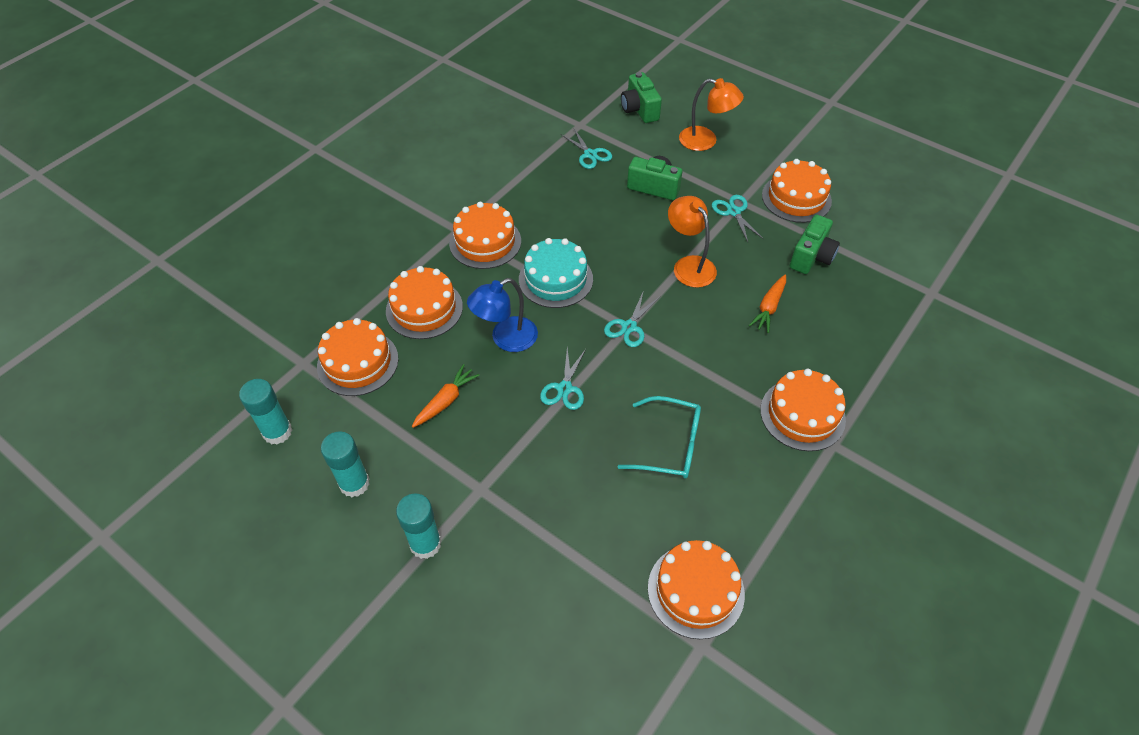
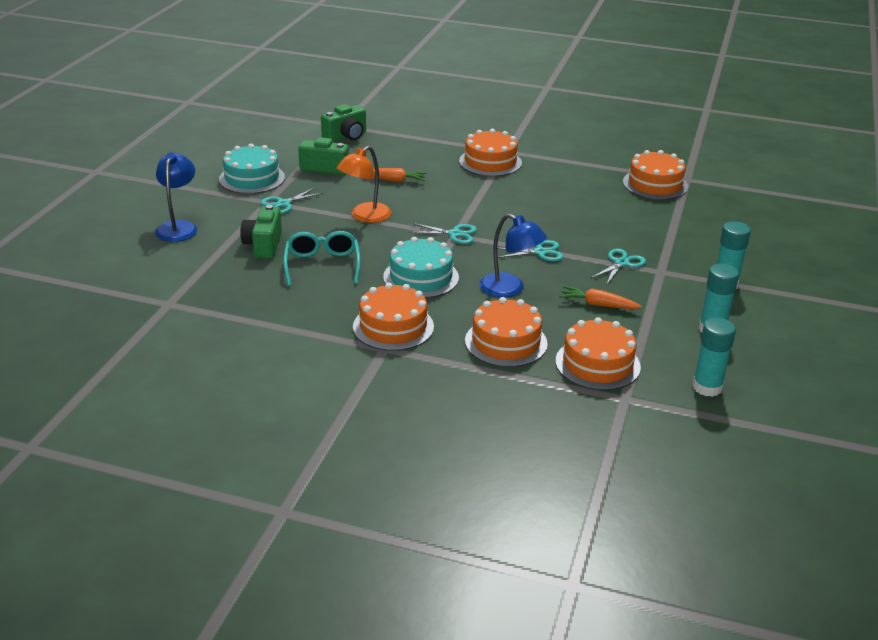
camera: 110 degrees left, 20 degrees down
turquoise scissors [561,129,612,169] -> turquoise scissors moved to [591,249,646,284]
turquoise glasses [618,396,701,479] -> turquoise glasses moved to [283,231,361,286]
green camera [621,72,662,123] -> green camera moved to [321,104,366,142]
orange lamp [679,78,744,151] -> blue lamp [155,152,197,242]
orange cake [762,159,832,223] -> turquoise cake [219,144,285,194]

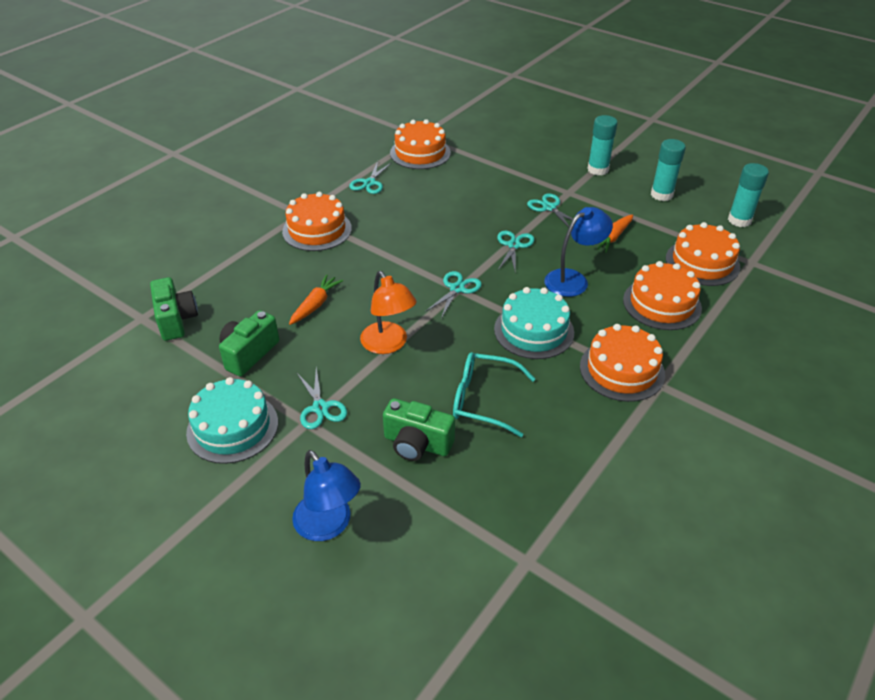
camera: 70 degrees left, 10 degrees up
blue lamp [155,152,197,242] -> blue lamp turned 150 degrees counterclockwise [292,450,361,541]
none -> turquoise scissors [349,161,392,194]

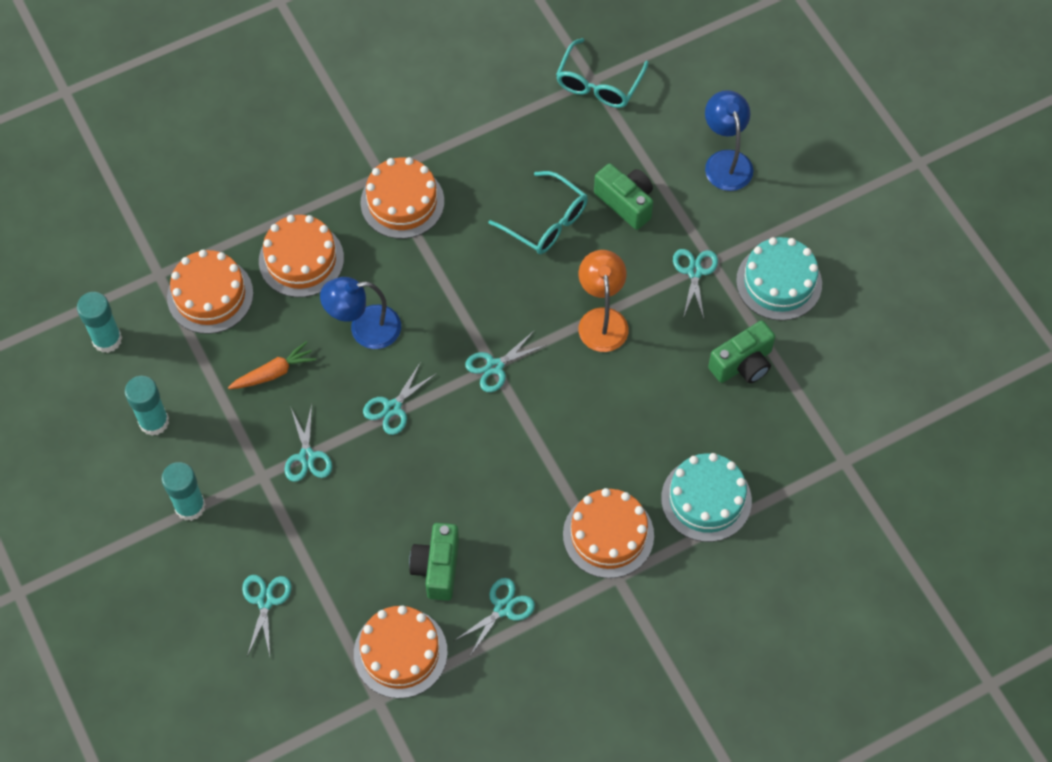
camera: 155 degrees left, 20 degrees up
green camera [150,277,198,341] -> green camera moved to [409,523,459,601]
orange carrot [289,274,343,325] -> none
turquoise cake [494,287,574,359] -> turquoise cake moved to [661,453,752,542]
none -> turquoise scissors [242,575,291,656]
none -> turquoise glasses [556,38,649,108]

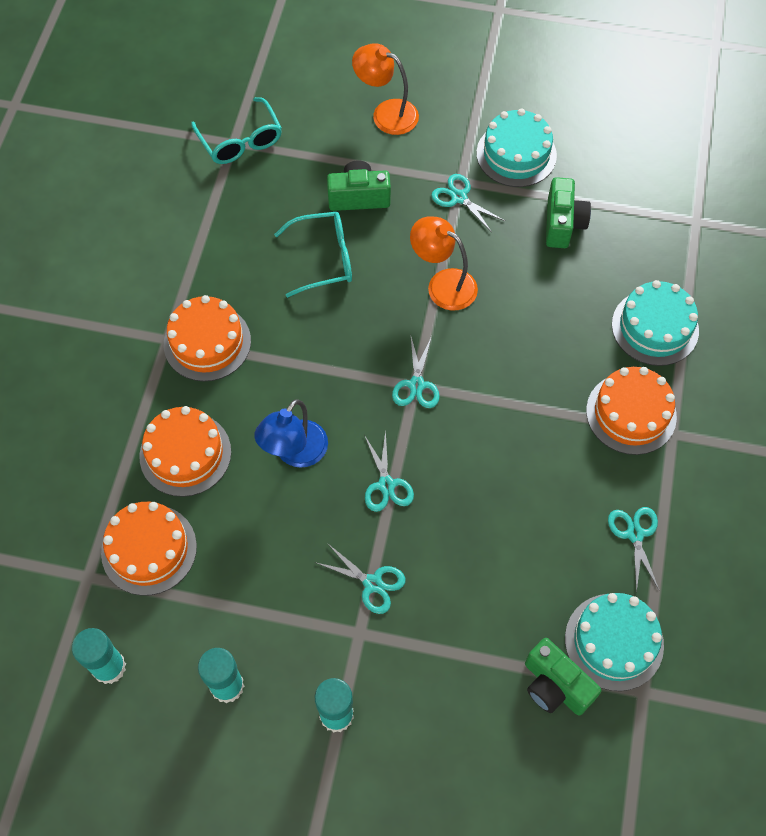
camera: 50 degrees left, 0 degrees up
orange carrot [228,341,316,389] -> none
turquoise scissors [242,575,291,656] -> none
orange cake [354,605,448,698] -> turquoise cake [565,593,664,691]
green camera [409,523,459,601] -> green camera moved to [525,638,601,716]
blue lamp [705,90,753,191] -> orange lamp [352,43,419,135]

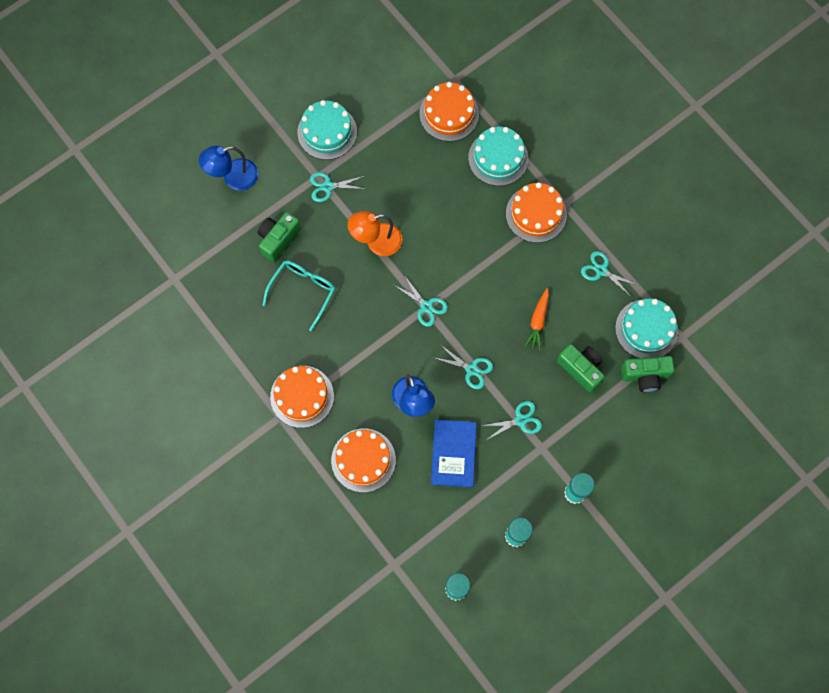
camera: 50 degrees left, 10 degrees up
orange cake [101,502,197,596] -> orange cake moved to [419,82,479,141]
turquoise glasses [191,97,282,164] -> none
orange lamp [352,43,419,135] -> blue lamp [199,146,258,190]
green camera [546,177,591,248] -> green camera moved to [557,344,604,392]
none -> blue book [431,419,477,487]
none -> orange carrot [524,288,549,350]

